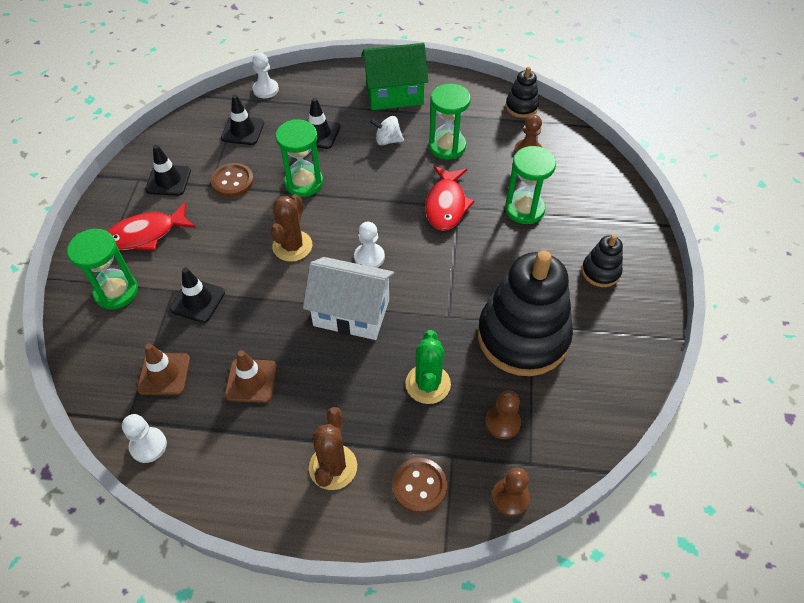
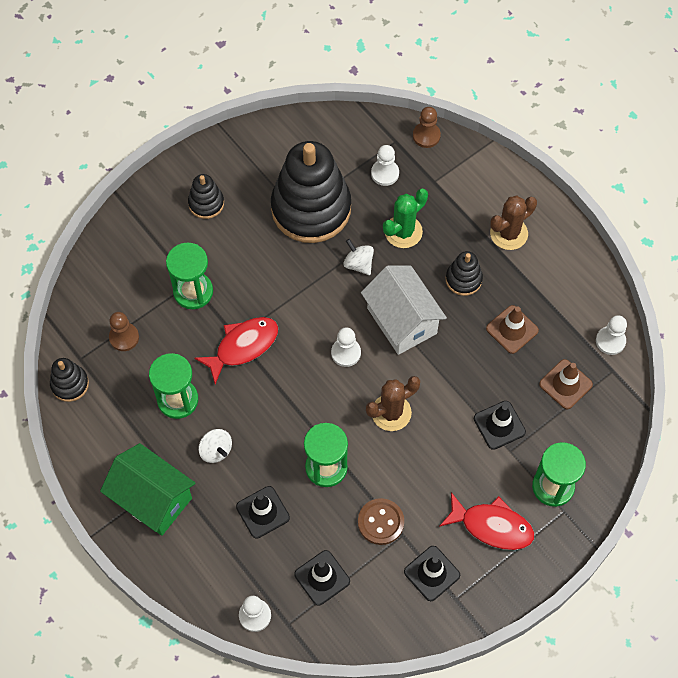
camera: 135 degrees left, 10 degrees up
brown button [392,458,447,514] -> none
brown pawn [485,390,521,439] -> white pawn [371,145,399,186]
none -> white spinning top [343,239,374,275]
none -> black stacking toy [446,251,483,296]

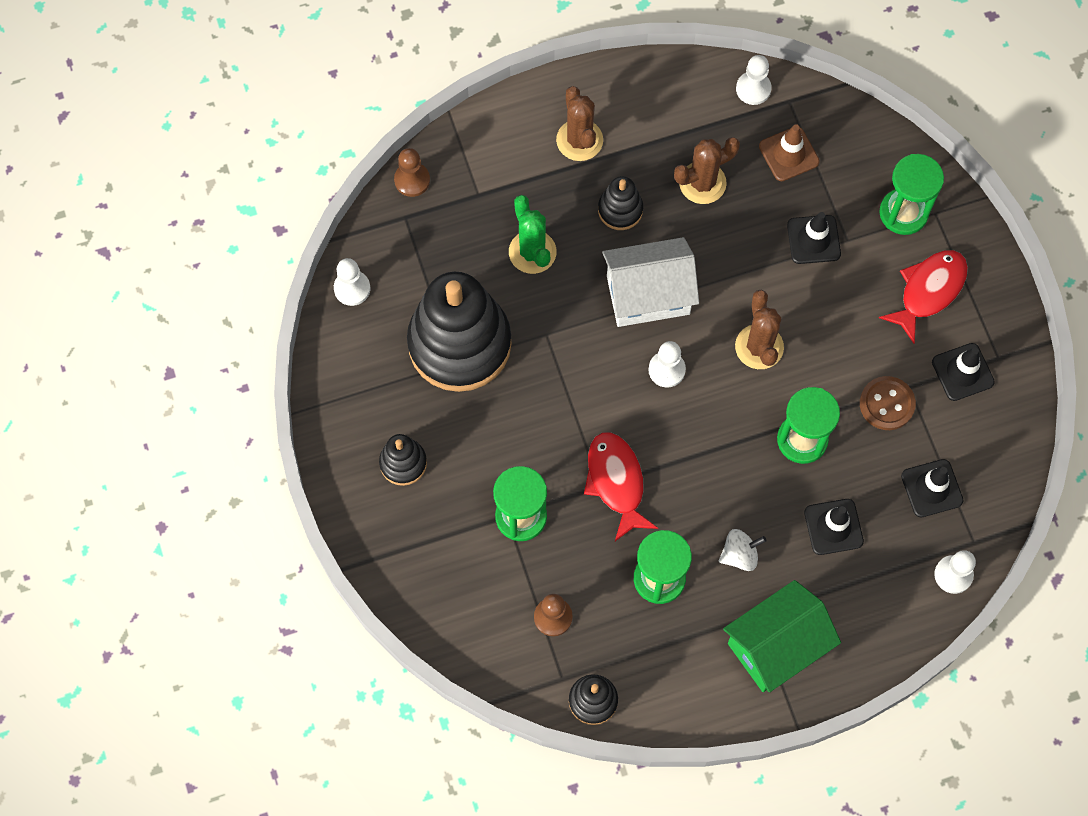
camera: 70 degrees left, 5 degrees up
white spinning top [343,239,374,275] -> none
white pawn [371,145,399,186] -> white pawn moved to [334,258,370,306]
brown traffic cone [486,305,539,354] -> brown cactus [674,137,740,204]

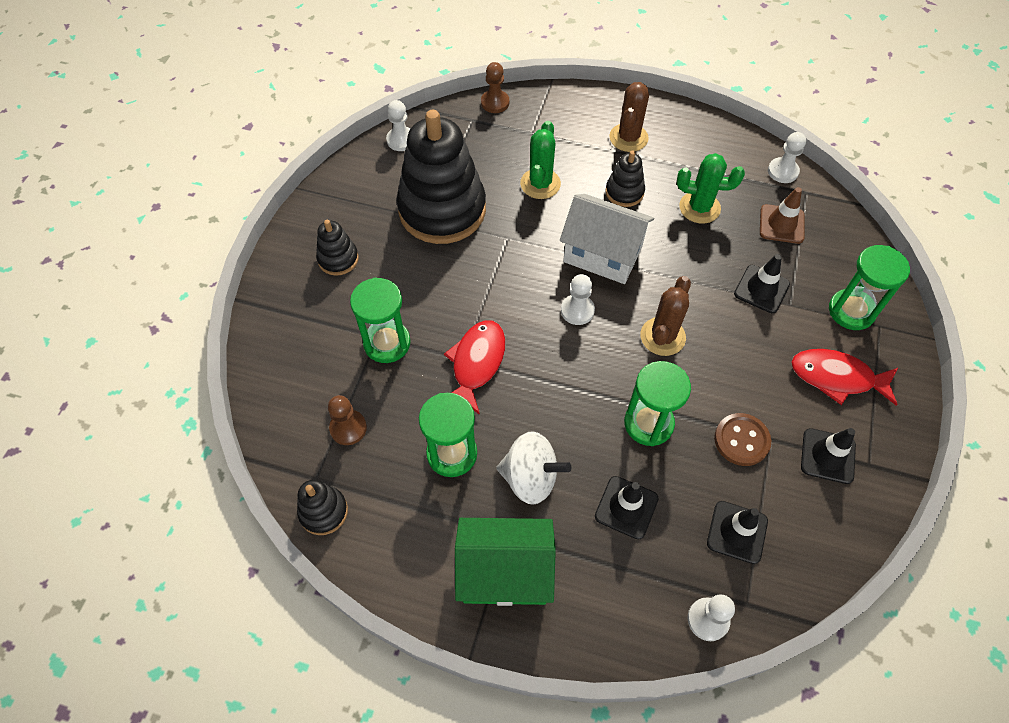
camera: 35 degrees right, 10 degrees down
brown cactus [674,137,740,204] -> green cactus [677,153,745,224]
white spinning top [719,529,767,571] -> white spinning top [496,431,571,505], size x1.56
red fish [879,250,968,344] -> red fish turned 150 degrees counterclockwise [791,349,898,406]

